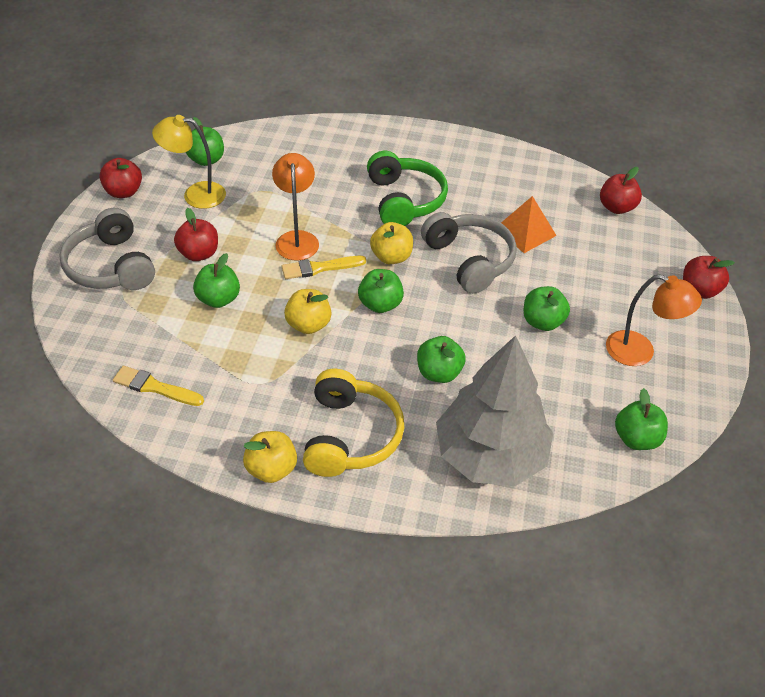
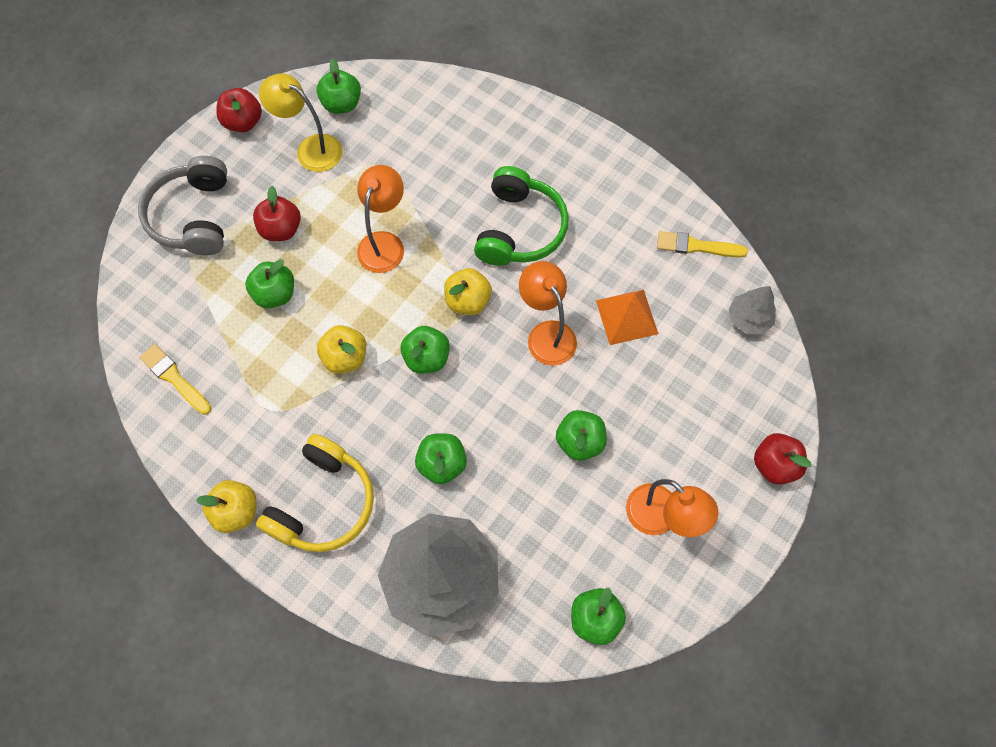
camera: 25 degrees right, 20 degrees up
yellow brush [282,256,366,279] -> yellow brush moved to [657,231,748,257]
grey headphones [421,212,517,294] -> orange lamp [519,261,577,366]
red apple [600,167,642,214] -> grey tree [728,286,776,334]

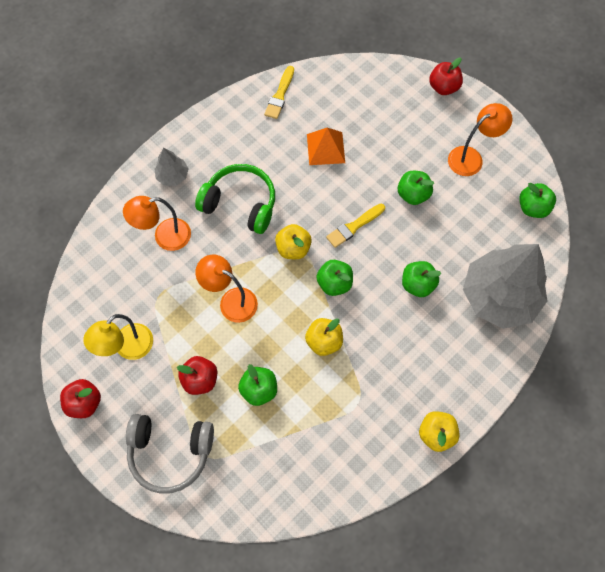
camera: 80 degrees left, 0 degrees up
yellow brush [139,344,211,415] -> yellow brush moved to [326,204,385,248]
yellow headphones [256,434,374,552] -> none
green apple [317,58,361,114] -> none
orange lamp [519,261,577,366] -> orange lamp moved to [123,196,191,251]
grey tree [728,286,776,334] -> grey tree moved to [154,148,189,186]

